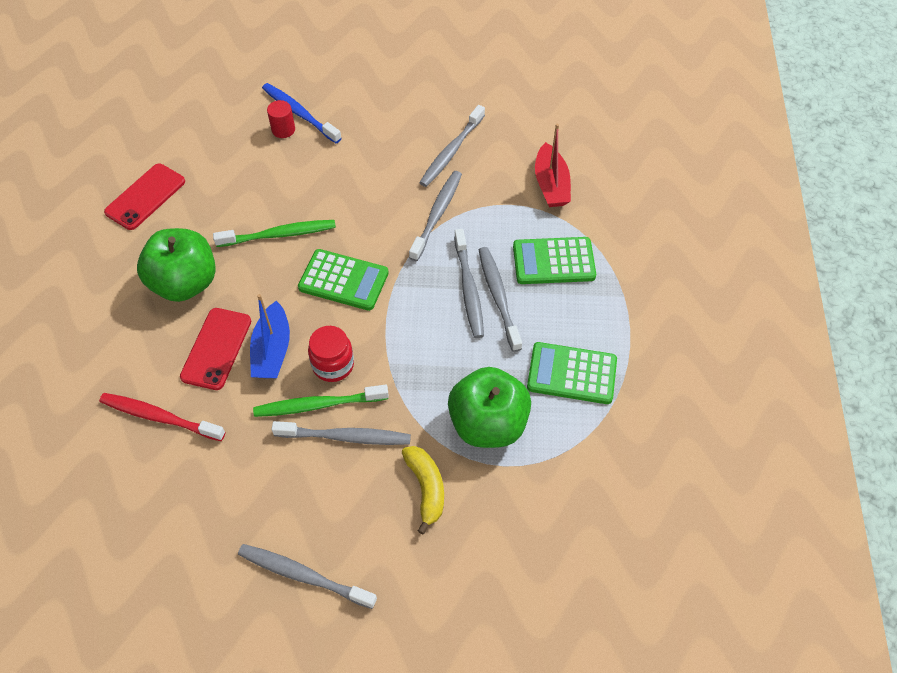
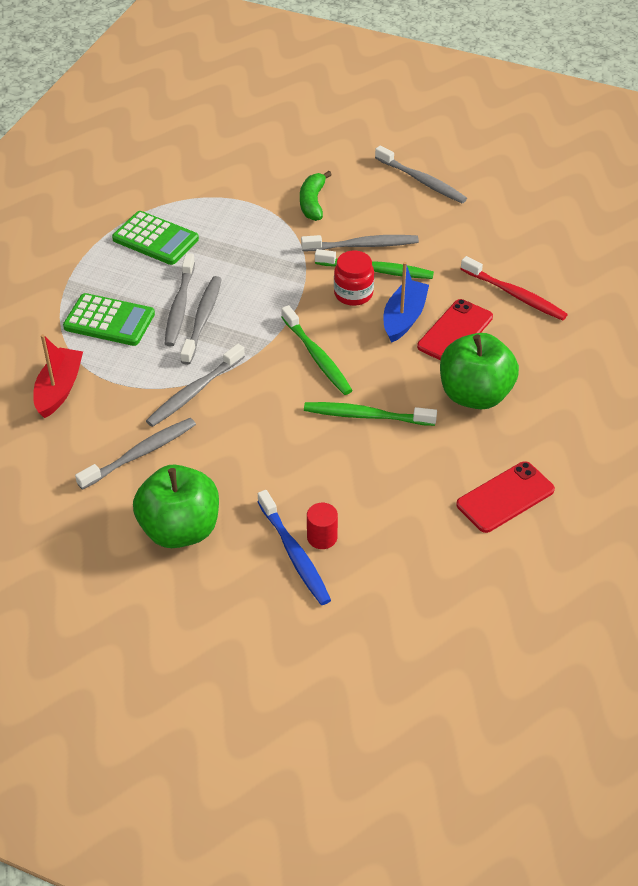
camera: 160 degrees left, 10 degrees down
grey toothbrush [272,421,411,445] -> grey toothbrush turned 150 degrees clockwise [301,235,419,251]
green calculator [298,249,389,311] -> green toothbrush [281,305,353,395]
yellow banana [402,446,444,534] -> green banana [300,171,332,221]
green apple [448,367,531,448] -> green apple moved to [133,464,219,548]

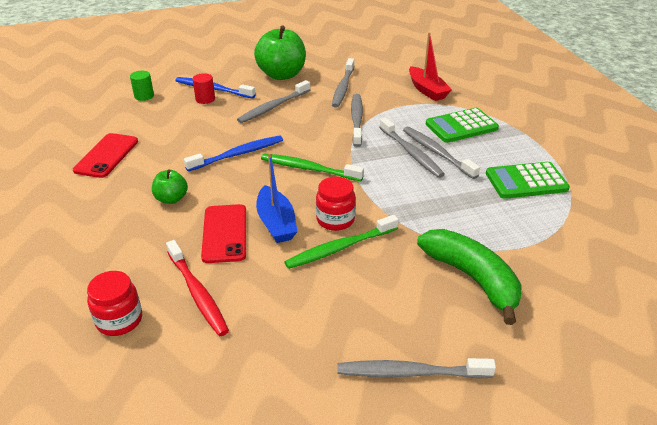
camera: 140 degrees right, 10 degrees down
green banana [300,171,332,221] -> green banana [417,229,522,325], size x1.58
grey toothbrush [301,235,419,251] -> grey toothbrush moved to [237,80,310,123]
green toothbrush [304,402,437,426] -> blue toothbrush [184,135,283,171]
green apple [440,333,519,409] -> green apple [152,170,188,204], size x0.51
red toothbrush [461,256,568,321] -> red toothbrush turned 120 degrees counterclockwise [166,240,229,336]
none -> red jar [87,271,142,336]
none -> green cylinder [130,71,154,101]

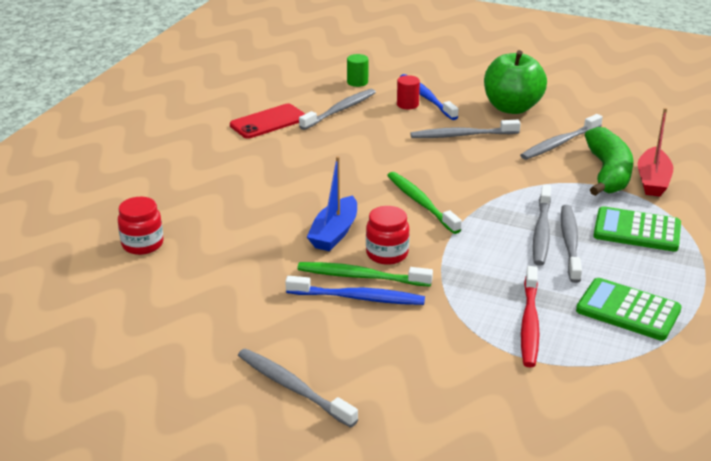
camera: 40 degrees right, 5 degrees down
green apple [152,170,188,204] -> none
red toothbrush [166,240,229,336] -> red toothbrush moved to [521,266,540,367]
blue toothbrush [184,135,283,171] -> blue toothbrush moved to [285,276,425,305]
red phone [201,204,246,263] -> none
grey toothbrush [351,94,363,147] -> grey toothbrush moved to [299,89,376,130]
green banana [417,229,522,325] -> green banana moved to [585,127,633,196]

